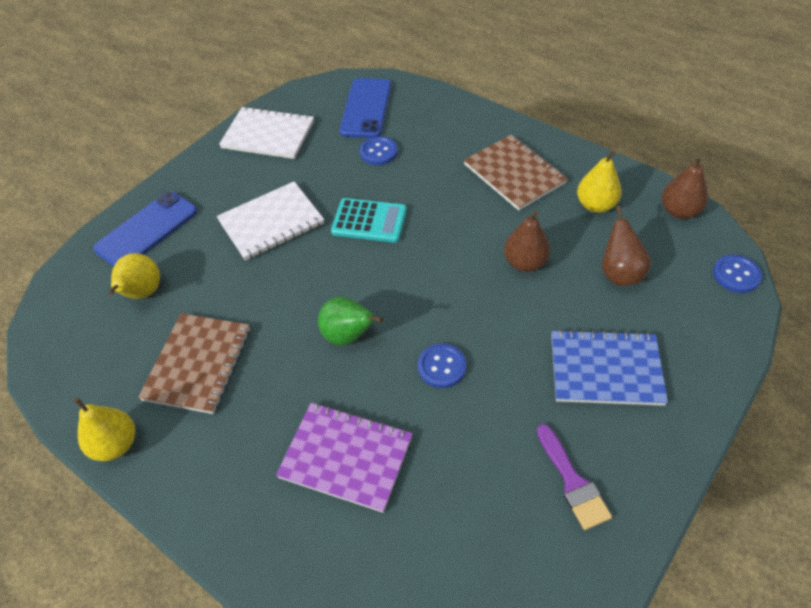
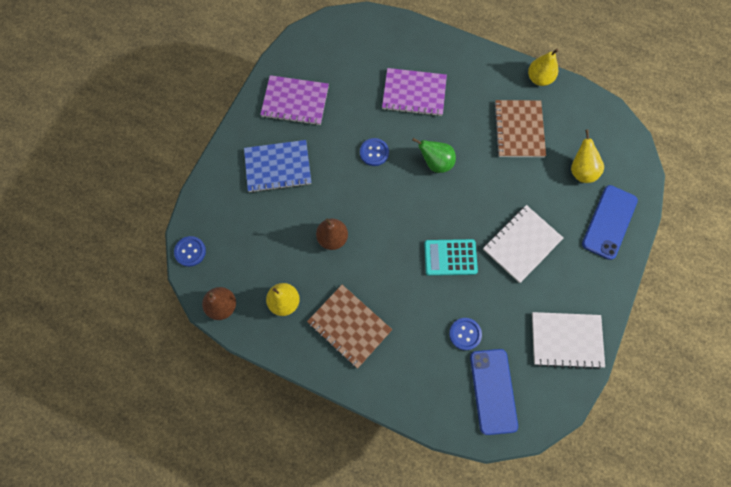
camera: 165 degrees right, 20 degrees up
purple brush [537,424,612,530] -> purple notebook [260,75,329,125]
brown pear [602,206,651,286] -> none

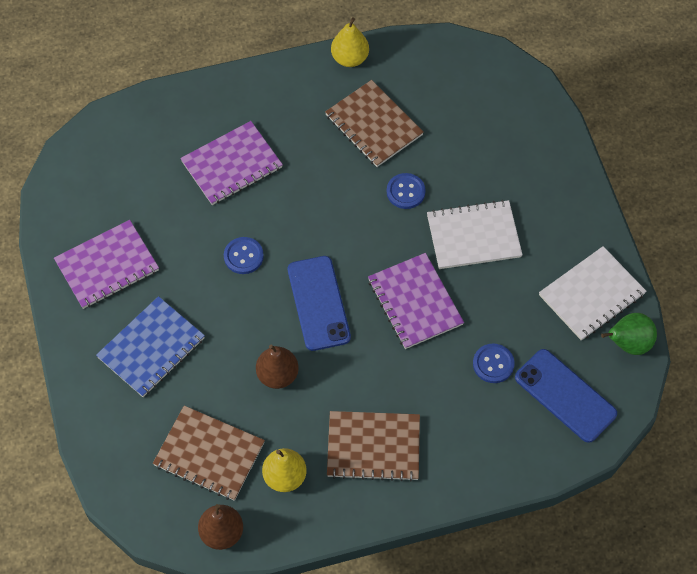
camera: 40 degrees left, 10 degrees down
blue button [174,236,206,267] -> blue button moved to [387,173,426,209]
green pear [412,138,456,173] -> green pear moved to [601,313,657,355]
turquoise calculator [424,239,478,276] -> purple notebook [368,253,464,349]
white notebook [483,205,563,283] -> white notebook turned 75 degrees clockwise [427,200,523,269]
yellow pear [571,129,604,183] -> none
blue phone [582,185,638,260] -> blue phone moved to [288,256,351,351]
none -> brown notebook [153,406,265,501]

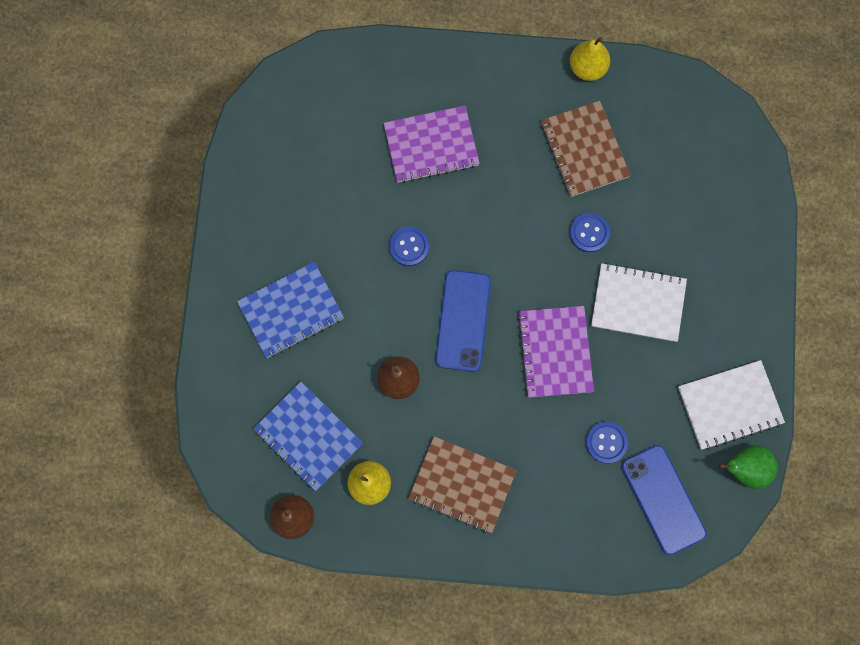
camera: 20 degrees right, 15 degrees up
purple notebook [54,220,159,309] -> none
brown notebook [153,406,265,501] -> blue notebook [253,382,363,491]

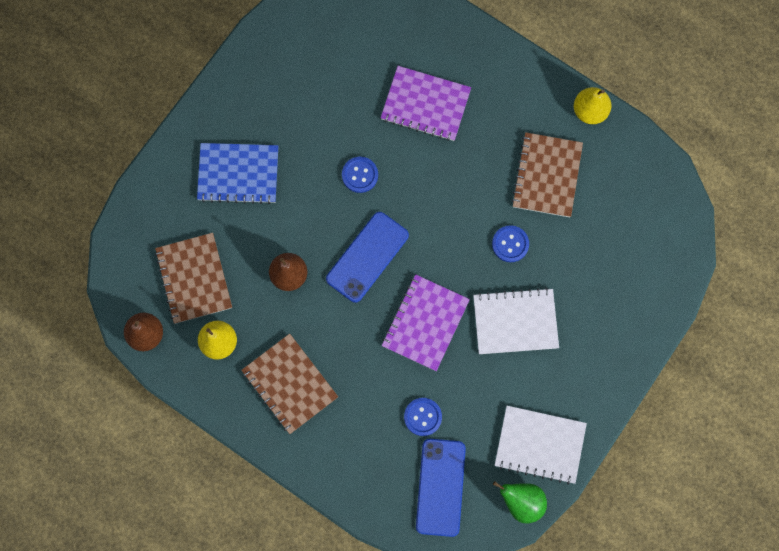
camera: 30 degrees right, 0 degrees up
blue notebook [253,382,363,491] -> brown notebook [155,233,232,324]
white notebook [591,263,687,342] -> white notebook turned 45 degrees counterclockwise [473,288,559,354]

